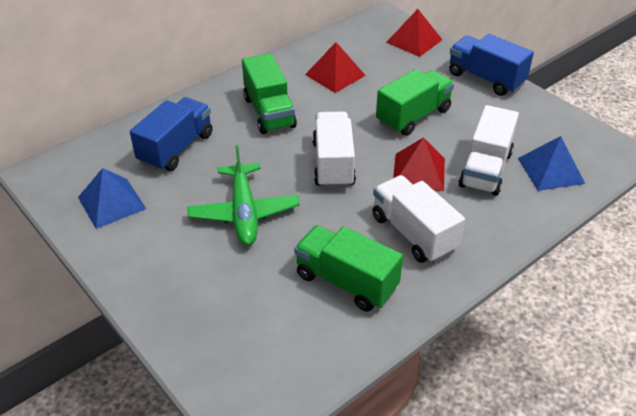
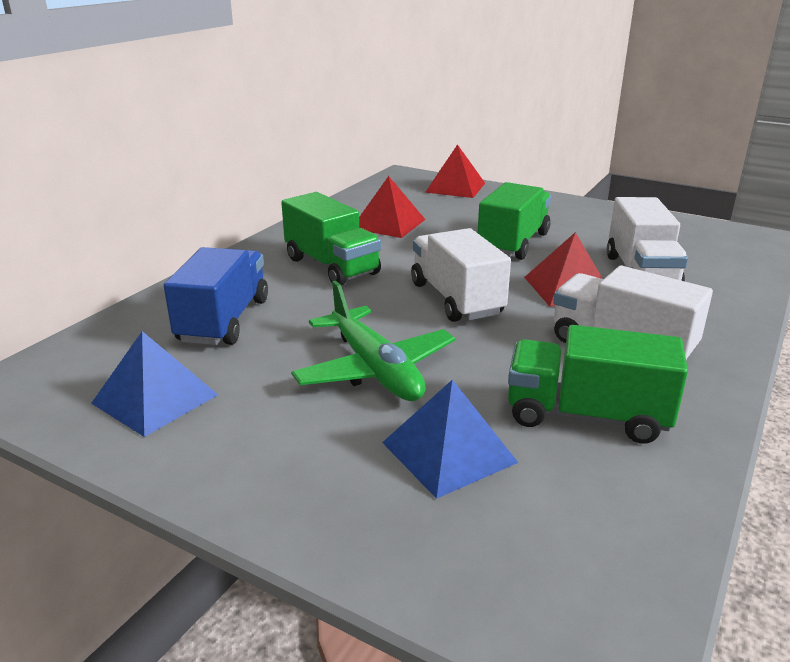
camera: 20 degrees left, 15 degrees down
blue truck [449,34,534,96] -> none
blue pyramid [518,136,585,191] -> blue pyramid moved to [382,380,518,499]

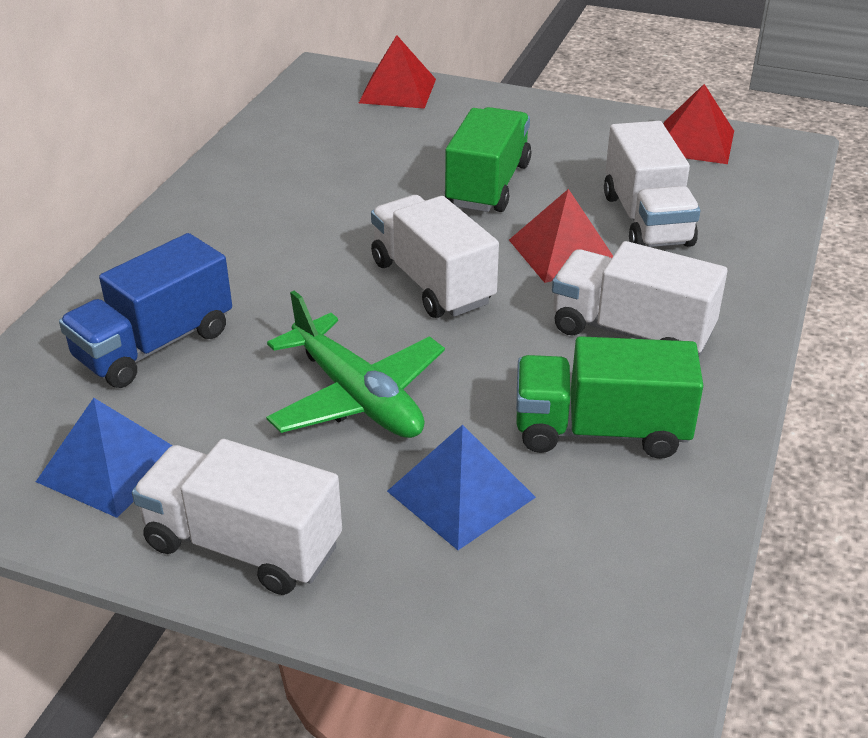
camera: 10 degrees left, 10 degrees up
blue truck [164,247,268,345] -> blue truck turned 135 degrees counterclockwise [59,233,232,388]
green truck [281,192,381,286] -> none
red pyramid [359,176,426,238] -> red pyramid moved to [664,84,734,164]
none -> white truck [132,439,342,595]

